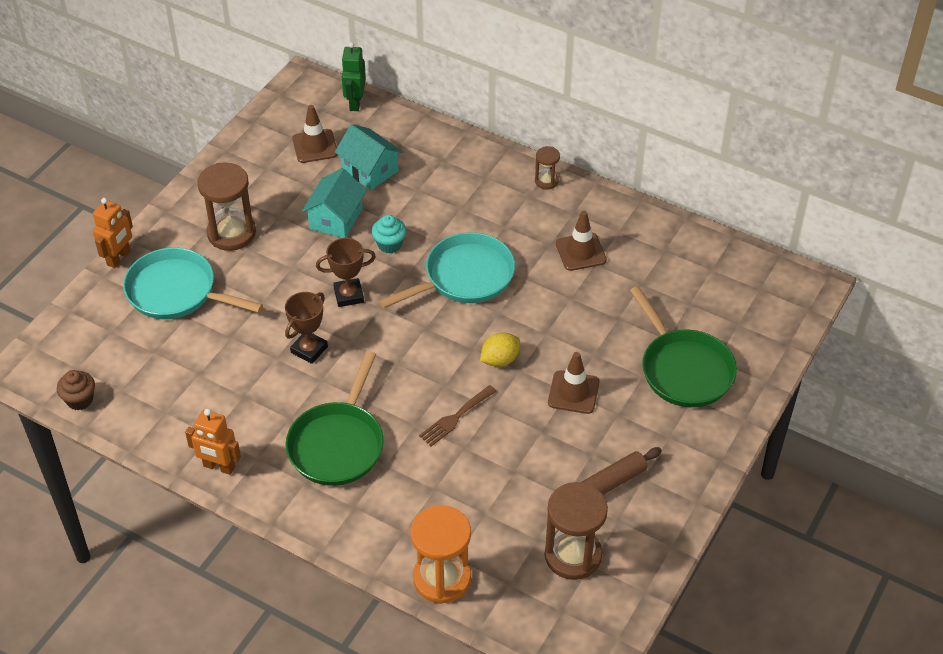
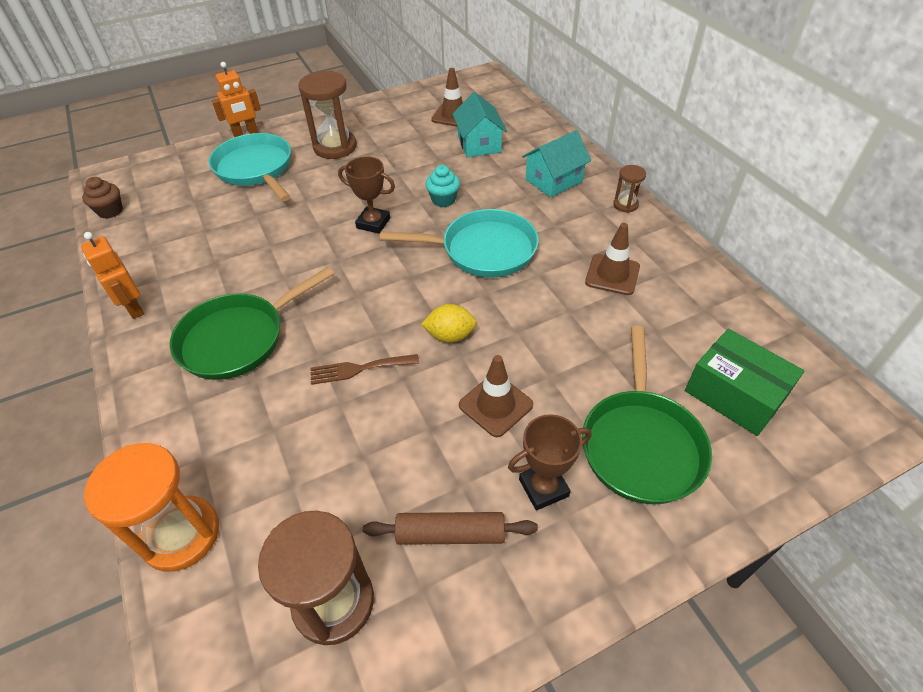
camera: 35 degrees right, 0 degrees up
brown trophy [285,292,328,364] -> brown trophy moved to [508,414,592,511]
turquoise house [302,168,367,238] -> turquoise house moved to [522,130,591,197]
green robot [341,42,366,111] -> none
none -> green box [685,329,804,436]

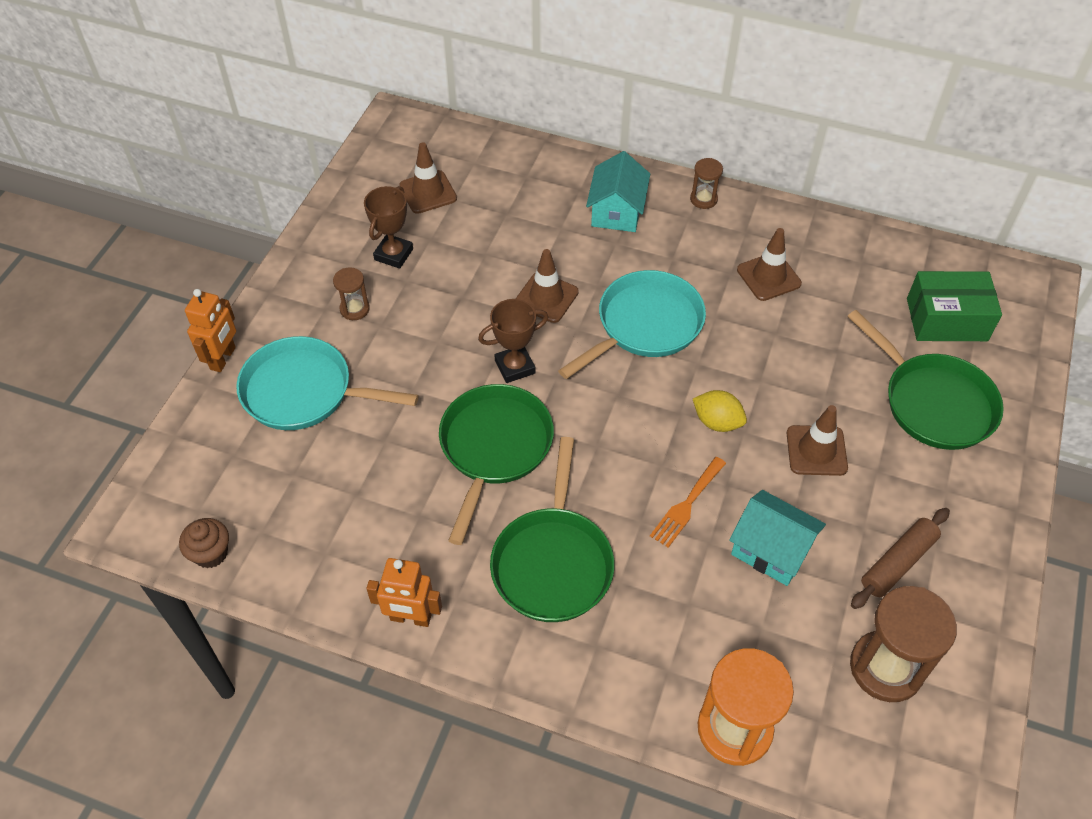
camera: 45 degrees left, 5 degrees up
brown hourglass [298,70,357,159] -> brown hourglass [333,267,370,320], size x0.51
brown fork [310,354,419,385] -> orange fork [650,457,726,548]
yellow lemon [421,304,477,343] -> yellow lemon turned 75 degrees clockwise [693,390,747,432]
turquoise cupcake [425,165,460,207] -> brown traffic cone [516,249,579,323]
turquoise house [453,92,507,157] -> turquoise house moved to [729,490,826,586]
brown trophy [508,414,592,511] -> brown trophy moved to [364,186,413,268]
none -> green pan [439,384,554,545]

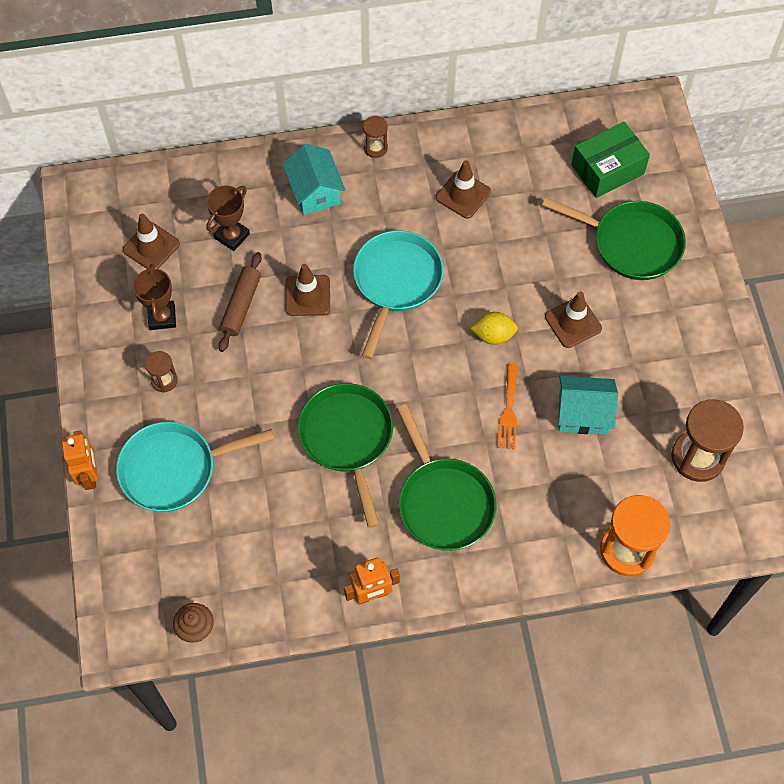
camera: 30 degrees left, 10 degrees up
brown trophy [478,299,548,383] -> brown trophy moved to [206,185,250,251]
brown rolling pin [851,508,950,609] -> brown rolling pin moved to [218,252,262,352]

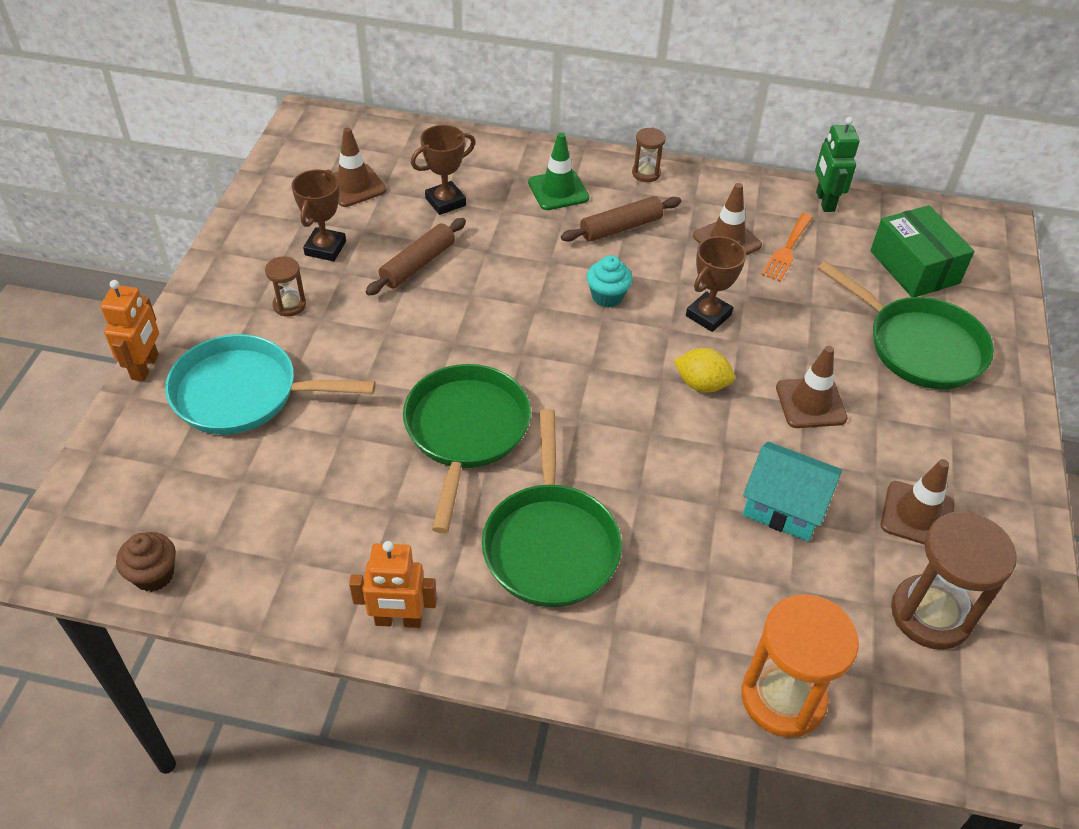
camera: 20 degrees right, 15 degrees down
turquoise house [282,144,345,215] -> green traffic cone [528,133,589,210]
brown traffic cone [285,264,330,316] -> brown traffic cone moved to [881,459,954,544]
turquoise pan [353,230,444,359] -> turquoise cupcake [587,255,632,308]
orange fork [497,363,518,449] -> orange fork moved to [761,213,813,282]
green box [571,122,650,198] -> green box turned 75 degrees clockwise [870,205,975,297]
none -> brown rolling pin [561,196,681,242]
none -> brown trophy [686,236,746,332]
none -> green robot [815,117,860,212]

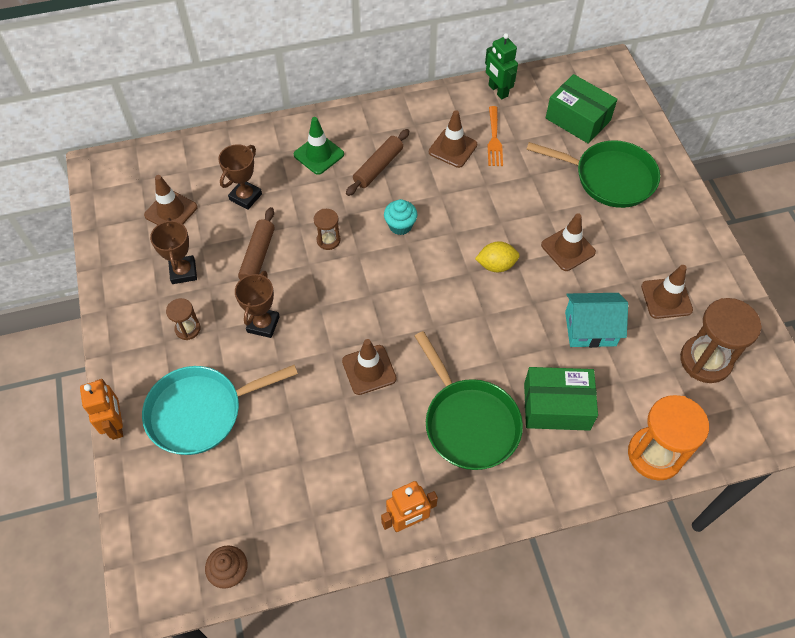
camera: 25 degrees left, 10 degrees up
green pan [403,364,531,533] -> brown traffic cone [342,339,397,395]
brown hourglass [632,128,666,182] -> brown hourglass moved to [314,209,341,250]
brown trophy [686,236,746,332] -> brown trophy moved to [235,271,280,338]
none -> green box [524,367,598,431]

